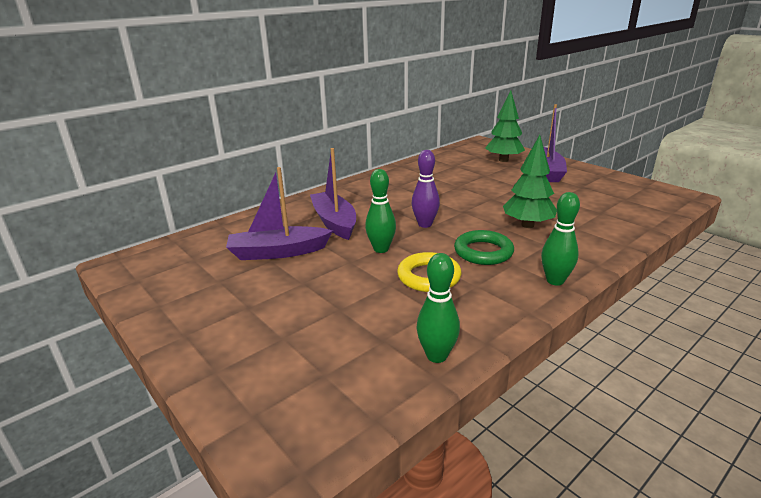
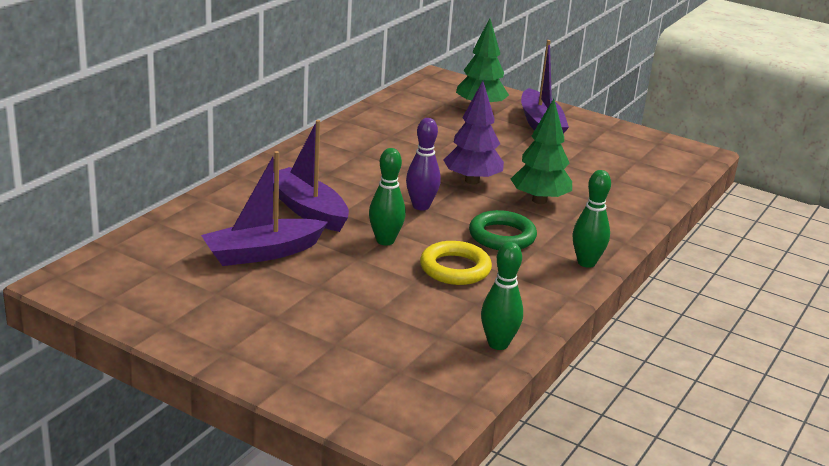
camera: 20 degrees left, 0 degrees up
none -> purple tree [443,81,504,184]

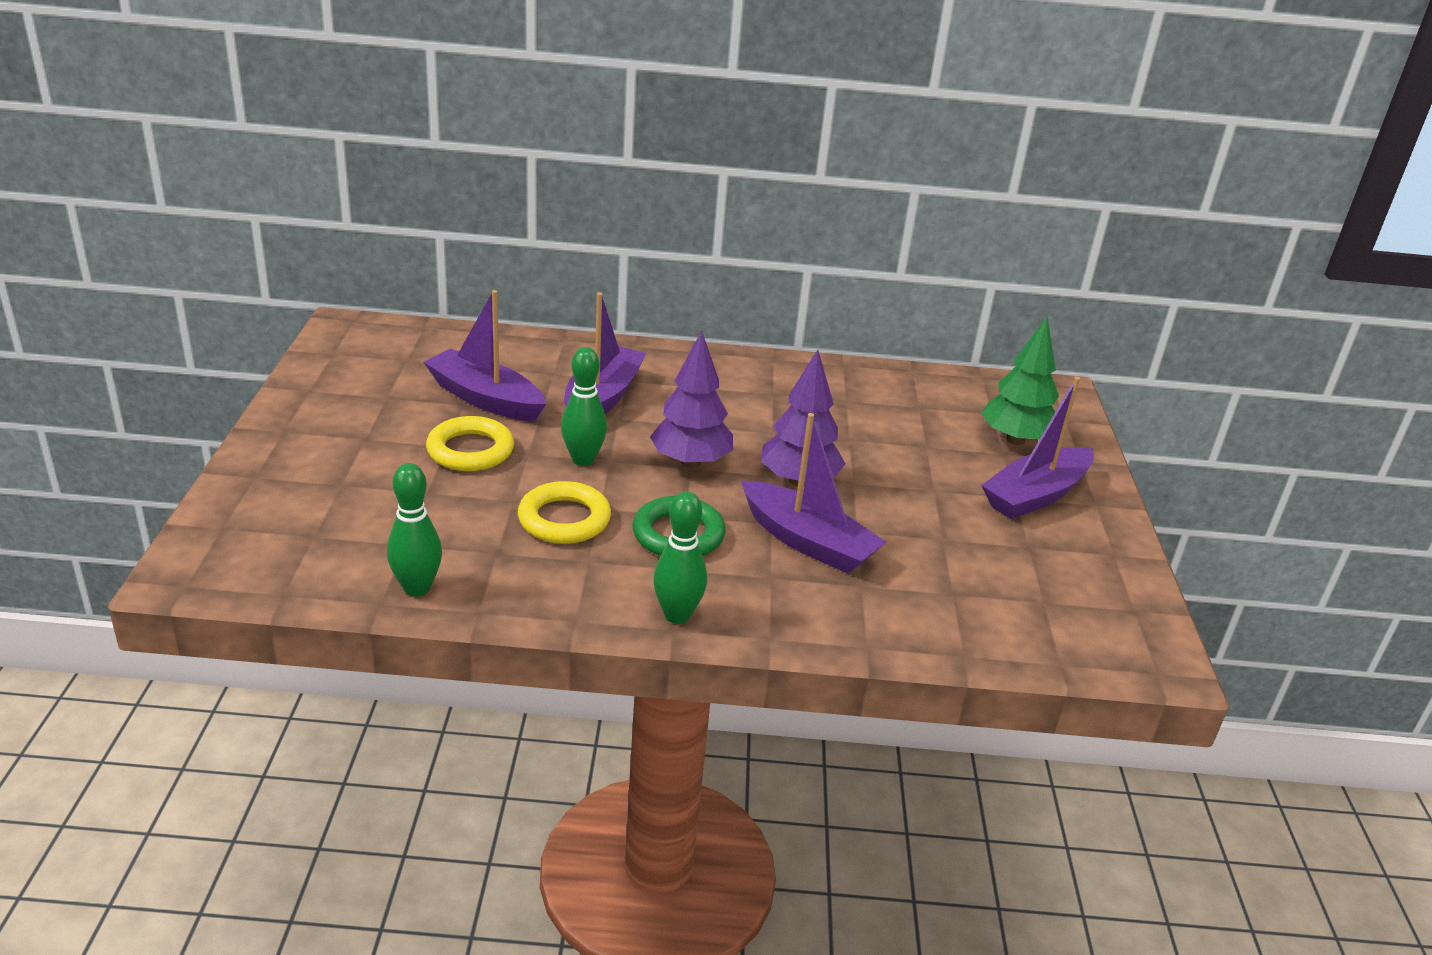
camera: 60 degrees right, 5 degrees up
purple bowling pin [406,118,441,210] -> purple tree [650,331,733,468]
green tree [511,99,572,204] -> purple boat [741,413,886,574]
none -> yellow ring [426,416,514,471]

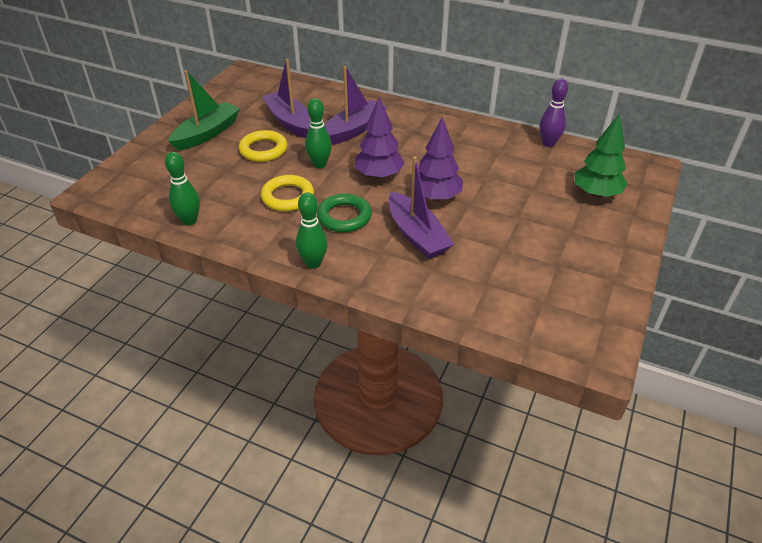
camera: 25 degrees right, 10 degrees up
purple boat [981,377,1094,519] -> none
none -> green boat [168,70,240,151]
none -> purple bowling pin [540,79,568,147]

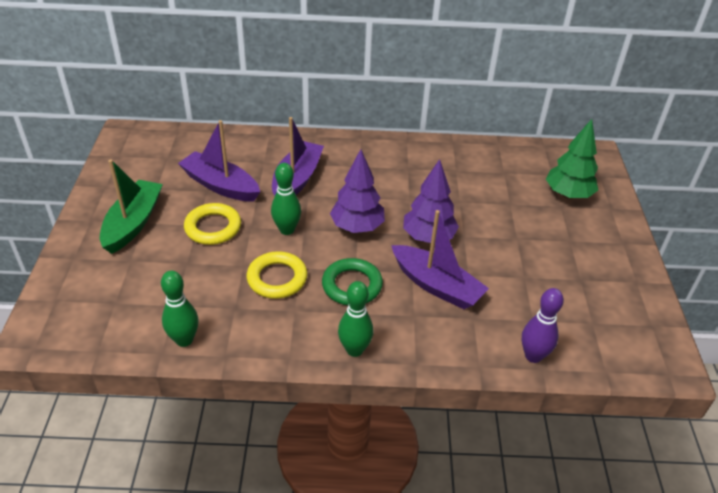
camera: 25 degrees left, 0 degrees up
purple bowling pin [540,79,568,147] -> purple bowling pin moved to [522,288,564,363]

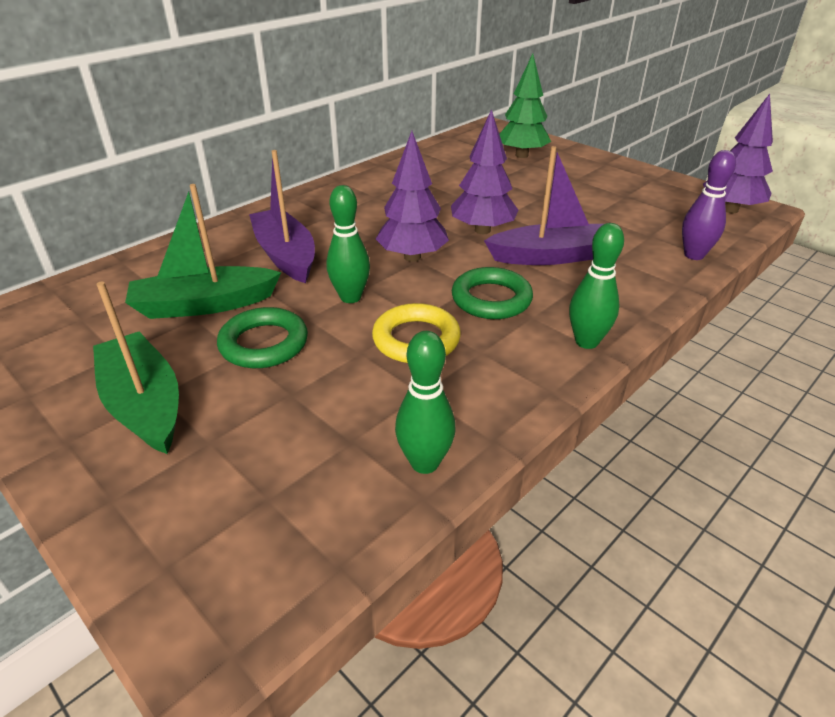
camera: 45 degrees left, 5 degrees down
purple boat [178,120,260,202] -> green boat [125,184,281,319]
yellow ring [184,203,241,245] -> green ring [217,307,308,368]
none -> purple tree [703,94,773,213]

